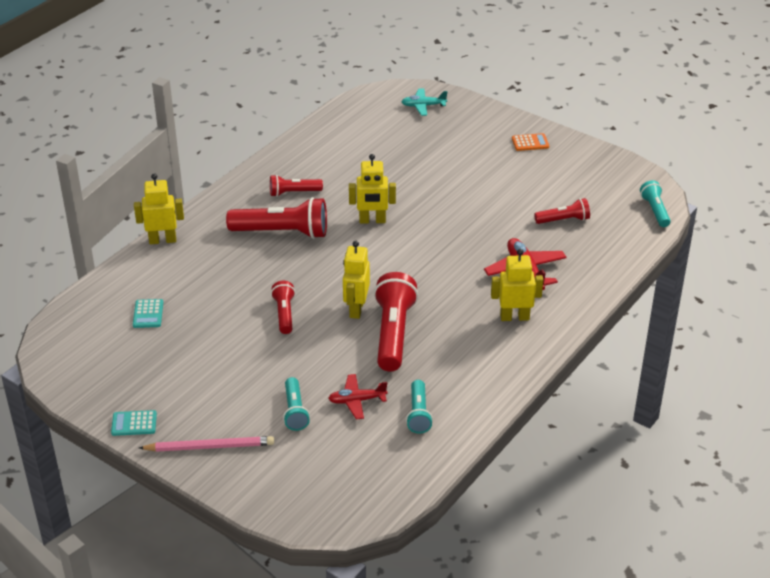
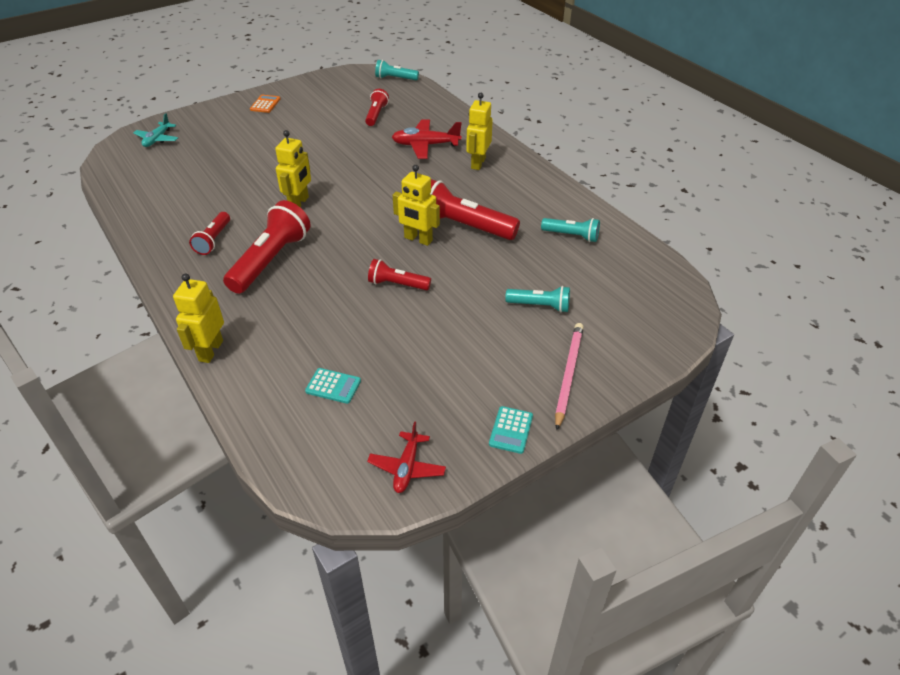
camera: 70 degrees left, 5 degrees up
red plane [328,374,388,420] -> red plane moved to [367,421,446,493]

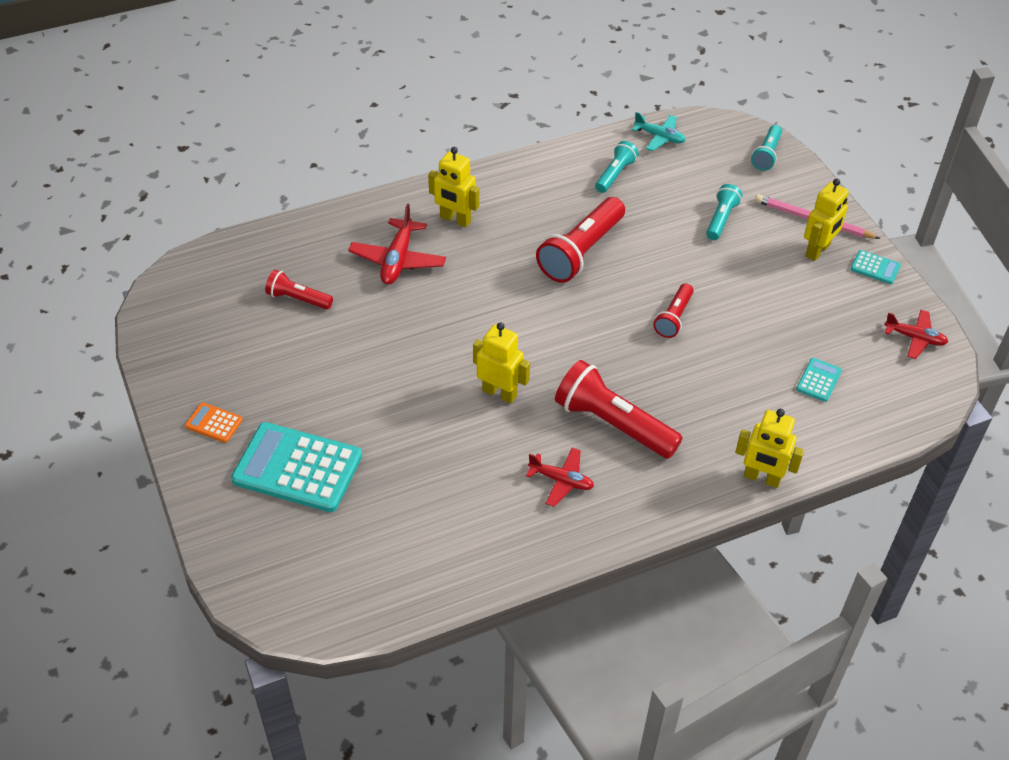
camera: 80 degrees left, 5 degrees up
turquoise plane [133,113,178,147] -> turquoise plane moved to [632,112,686,151]
red flashlight [189,212,230,255] -> red plane [526,448,594,507]
turquoise flashlight [375,60,419,80] -> turquoise flashlight moved to [751,125,782,171]
yellow robot [393,165,440,246] -> yellow robot moved to [804,178,849,261]
none -> turquoise calculator [231,422,362,512]

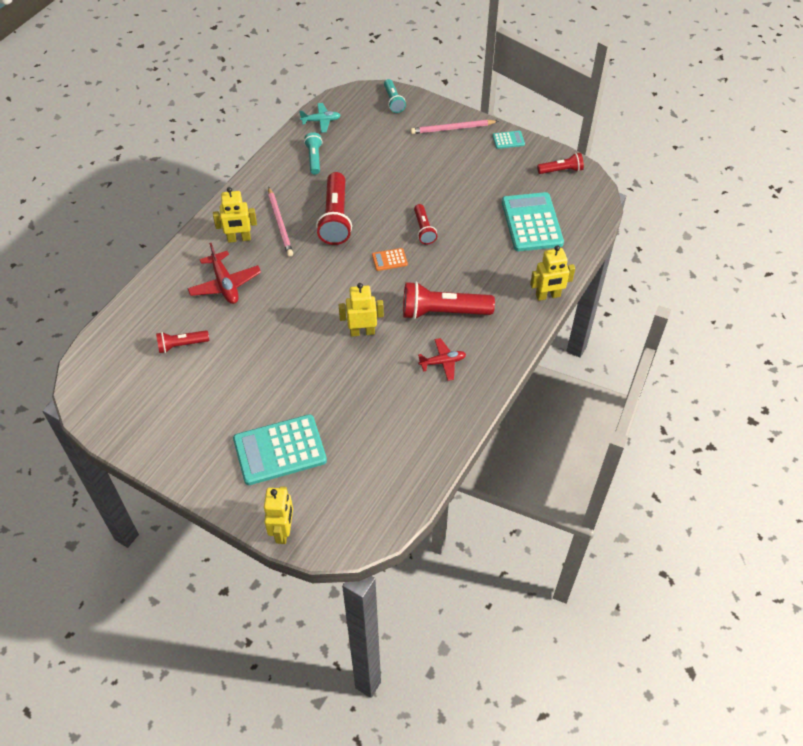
camera: 35 degrees left, 5 degrees up
orange calculator [185,403,243,443] -> orange calculator moved to [372,248,408,271]
turquoise flashlight [706,184,742,240] -> none
turquoise calculator [796,358,842,402] -> turquoise calculator [502,192,564,251], size x2.25
yellow robot [804,178,849,261] -> yellow robot moved to [264,486,293,544]
red plane [884,310,948,359] -> red flashlight [537,153,584,174]
none -> pink pencil [268,187,293,256]

